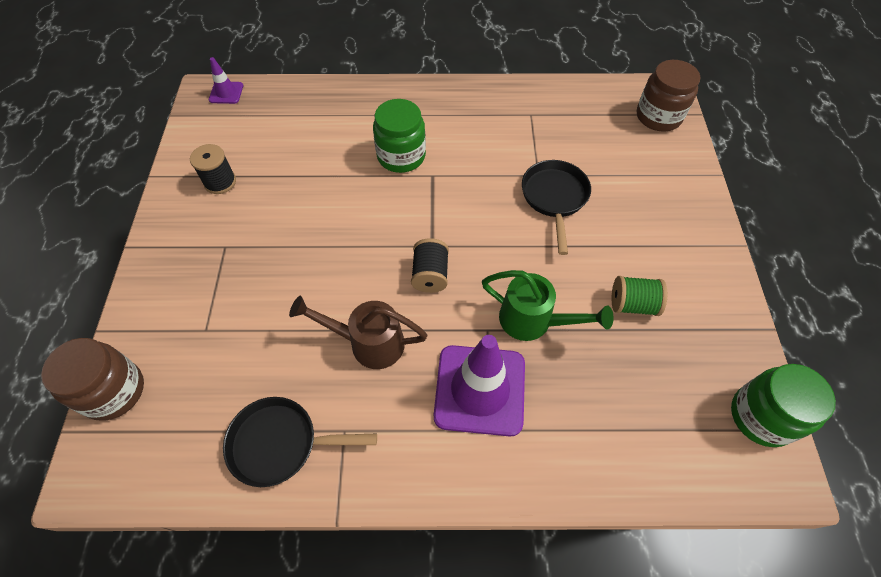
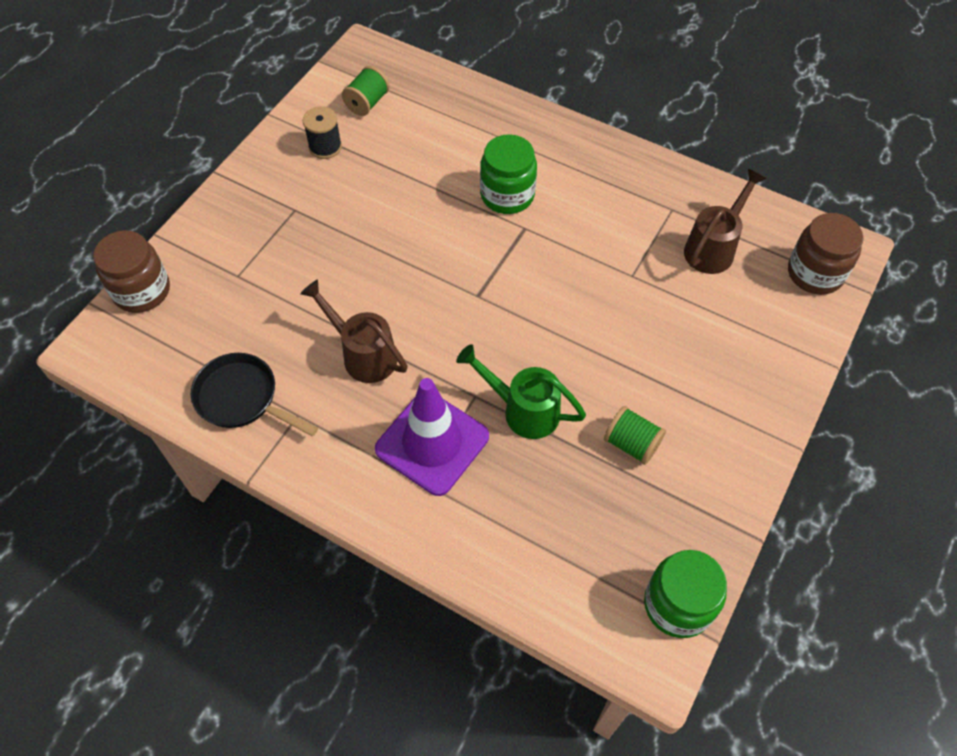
camera: 30 degrees right, 0 degrees up
purple traffic cone [209,57,243,104] -> none
black spool [411,238,449,293] -> none
green watering can [482,270,614,341] -> green watering can turned 150 degrees clockwise [456,344,586,439]
black pan [522,160,591,255] -> none
none -> green spool [342,66,390,116]
none -> brown watering can [684,169,766,274]

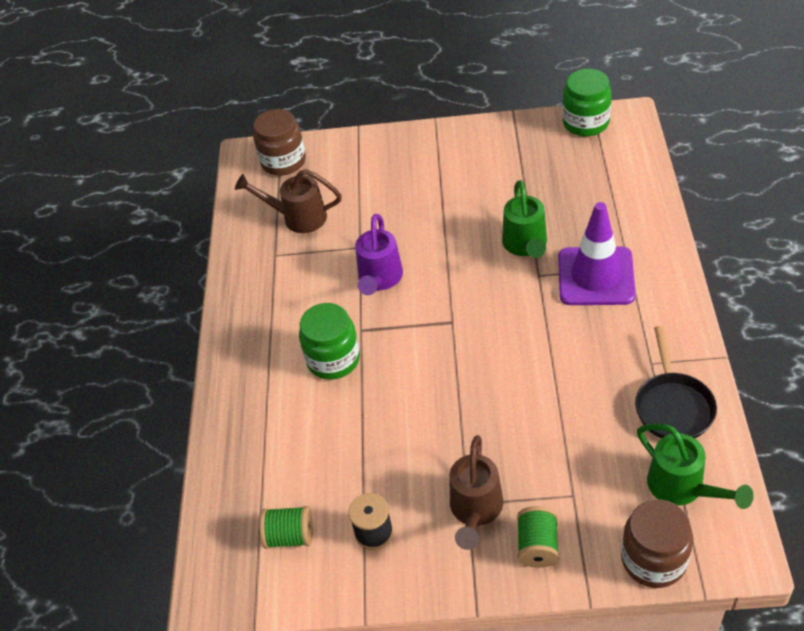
camera: 115 degrees left, 10 degrees down
brown watering can [300,280,408,383] -> brown watering can moved to [450,435,503,550]
green spool [604,406,666,465] -> green spool moved to [517,506,559,568]
none -> purple watering can [355,214,403,295]
none -> green watering can [637,424,754,509]

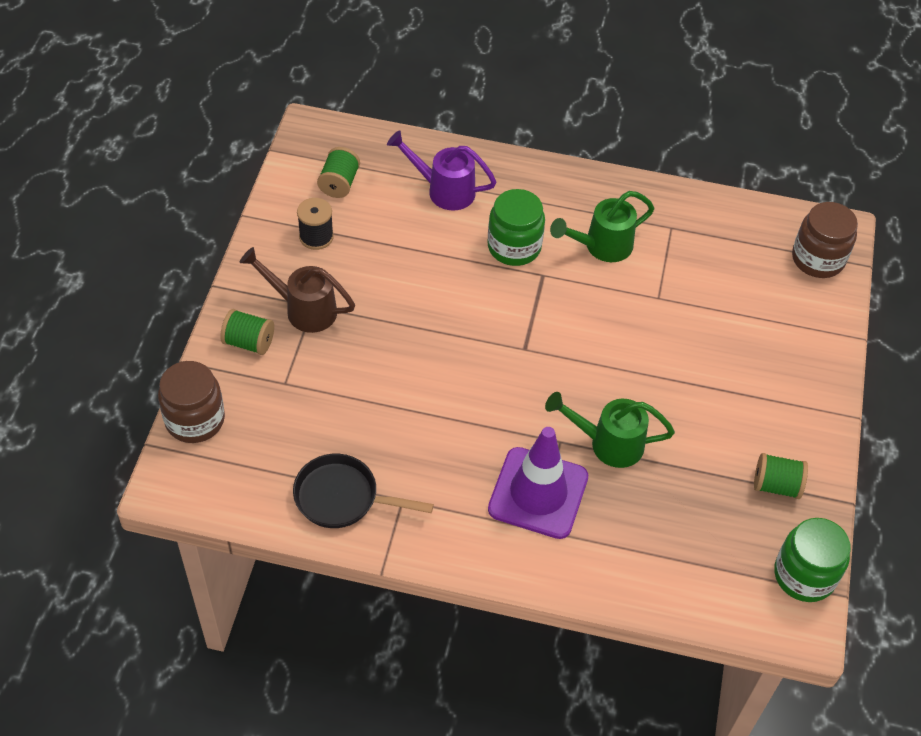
camera: 95 degrees right, 5 degrees up
brown watering can [235,169,342,233] -> none
purple watering can [355,214,403,295] -> purple watering can moved to [387,130,496,210]
green watering can [637,424,754,509] -> green watering can moved to [550,191,654,262]
none -> green spool [754,453,808,499]

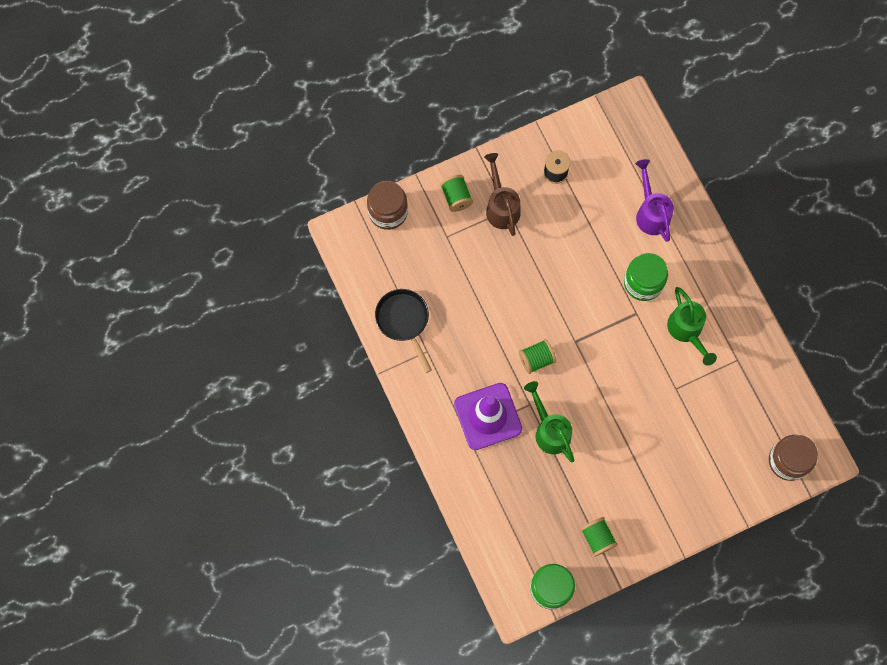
camera: 55 degrees right, 20 degrees up
green spool [317,147,360,198] -> green spool moved to [519,339,556,374]
green watering can [550,191,654,262] -> green watering can turned 135 degrees counterclockwise [667,287,717,366]

